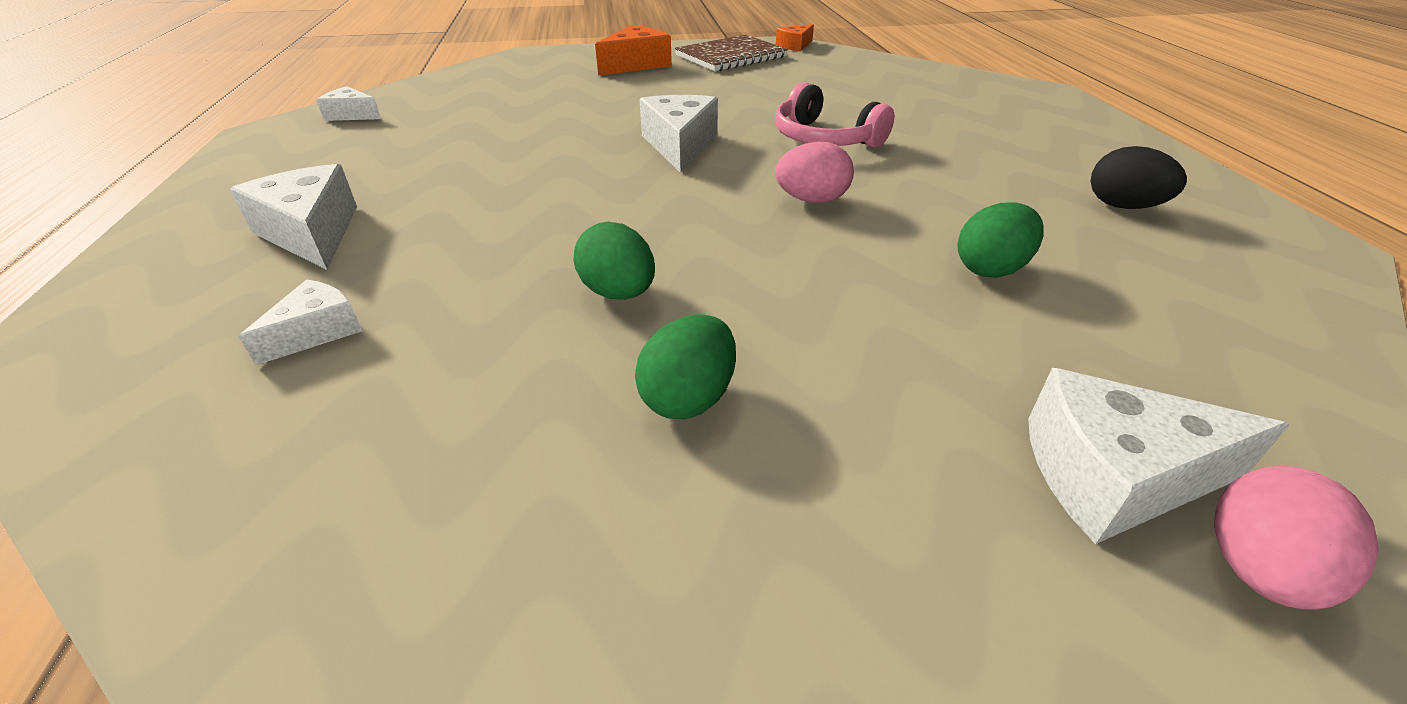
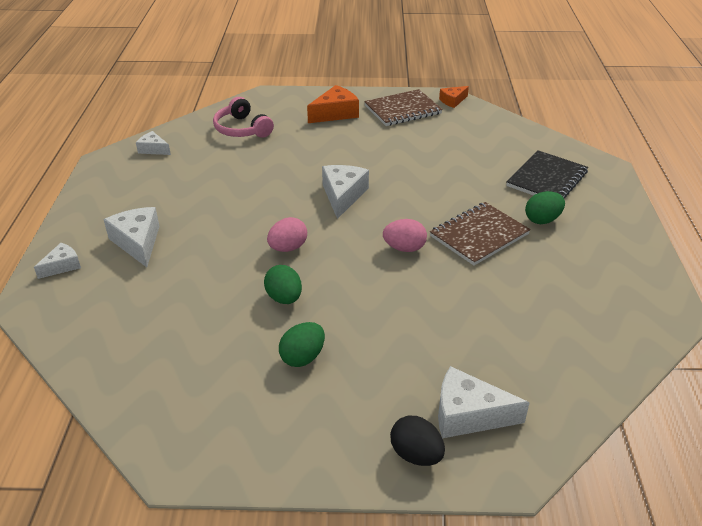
camera: 10 degrees right, 0 degrees up
white cheese [239,279,362,365] -> white cheese moved to [34,243,81,279]
pink headphones [775,82,894,147] -> pink headphones moved to [213,97,274,138]
green egg [957,202,1043,278] -> green egg moved to [525,191,565,224]
black egg [1091,146,1187,209] -> black egg moved to [390,416,445,466]
pink egg [1214,466,1379,610] -> pink egg moved to [267,217,307,252]
none -> brown notebook [430,202,531,266]
none -> black notebook [506,150,588,198]

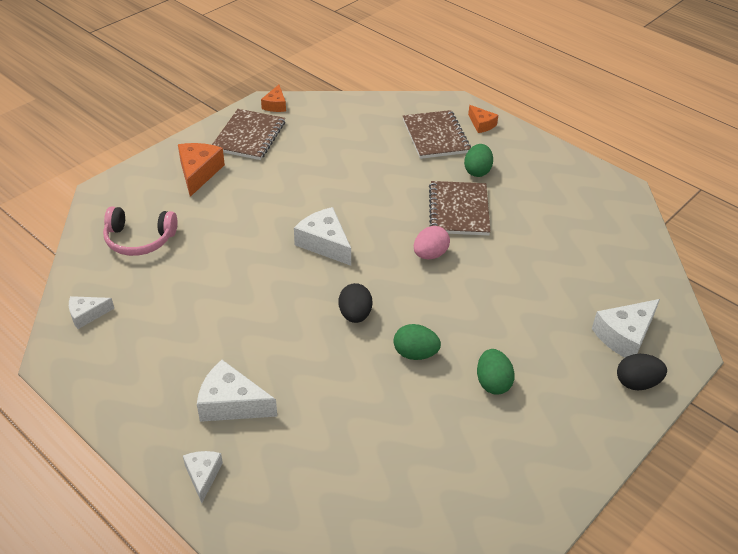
camera: 50 degrees left, 5 degrees up
pink egg [267,217,307,252] -> black egg [339,283,372,323]
black notebook [506,150,588,198] -> brown notebook [403,110,471,159]
none -> orange cheese [468,105,498,133]

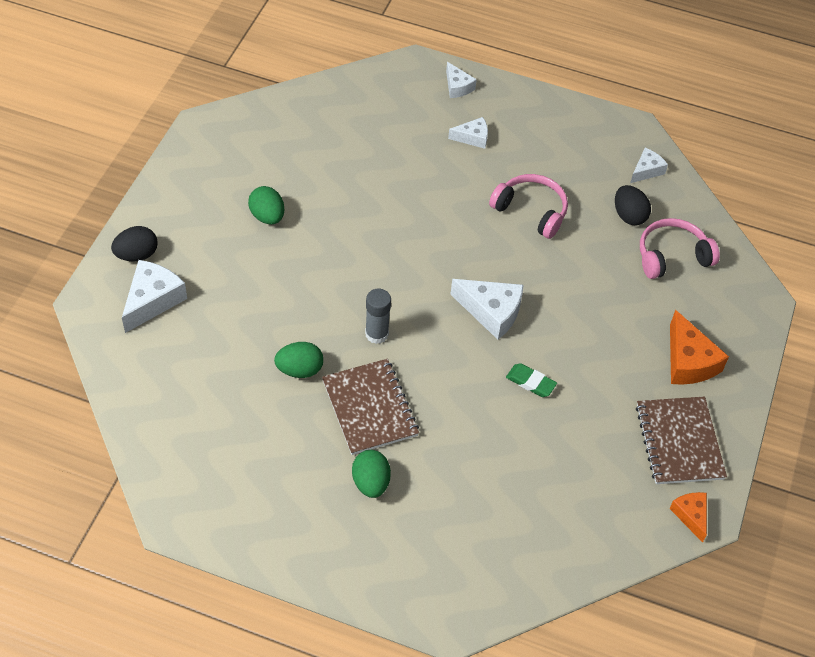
camera: 155 degrees right, 10 degrees up
white cheese [197,360,277,422] -> white cheese [448,117,488,149], size x0.60
black egg [339,283,372,323] -> black egg moved to [615,185,651,225]
green egg [394,324,441,360] -> green egg moved to [274,342,323,378]
brown notebook [403,110,471,159] -> none
pink egg [414,226,450,259] -> grey glue stick [365,289,391,344]
orange cheese [468,105,498,133] -> none
none -> pink headphones [489,174,568,239]
none -> green eraser [506,363,557,397]

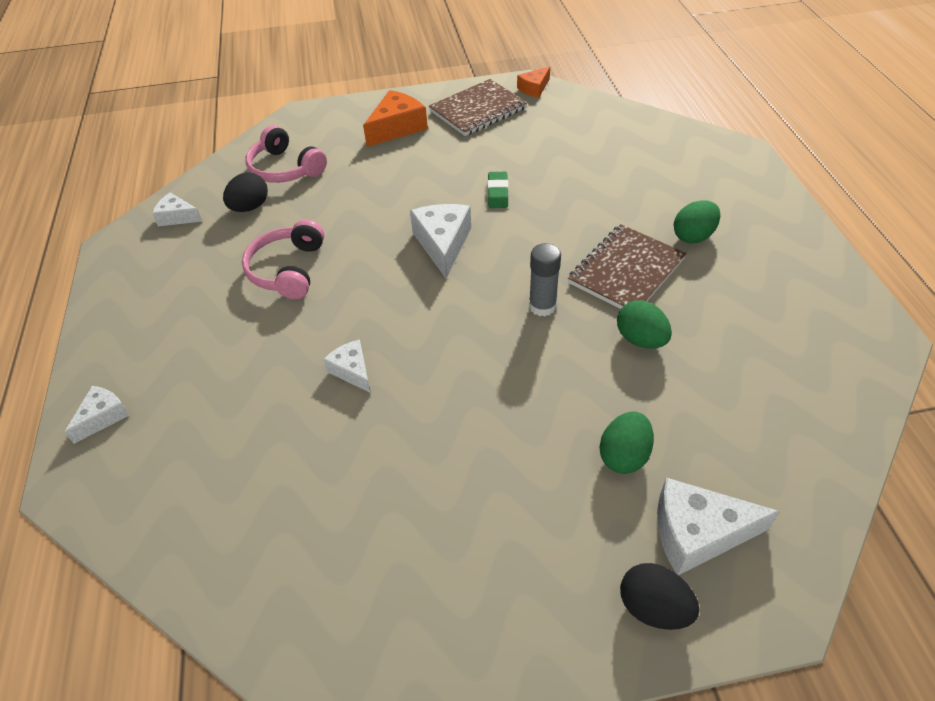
camera: 115 degrees left, 5 degrees down
green egg [248,186,285,224] -> green egg moved to [600,411,654,474]
white cheese [448,117,488,149] -> white cheese moved to [323,340,370,393]

